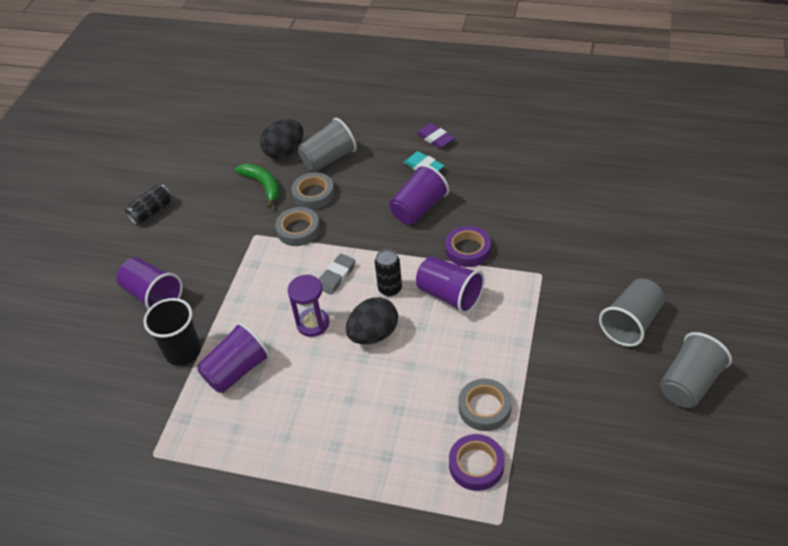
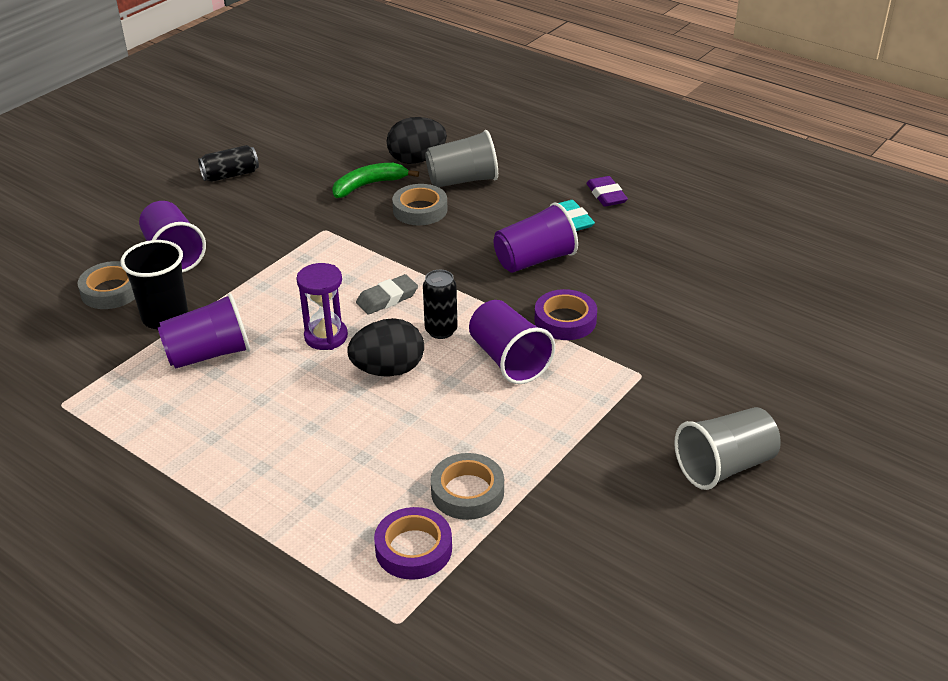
camera: 20 degrees right, 10 degrees down
green banana [235,164,280,208] -> green banana turned 105 degrees counterclockwise [332,163,419,198]
grey tape [275,207,320,246] -> grey tape moved to [77,261,135,309]
grey cup [659,332,732,408] -> none

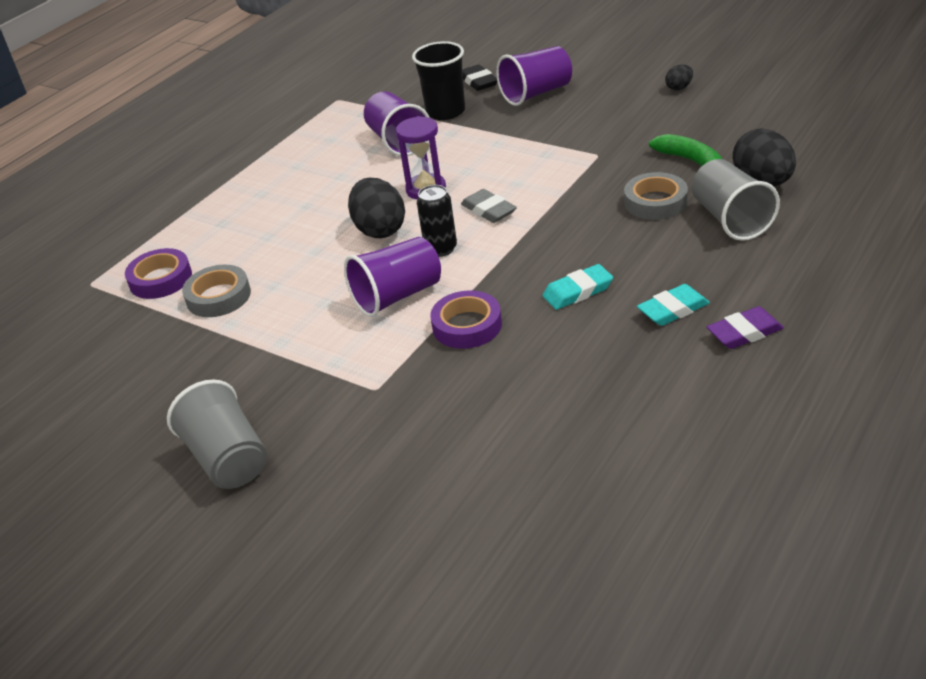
camera: 90 degrees right, 0 degrees up
grey tape [77,261,135,309] -> black eraser [462,64,497,91]
black can [198,145,259,182] -> black egg [665,64,693,90]
purple cup [494,203,578,273] -> turquoise eraser [542,264,613,310]

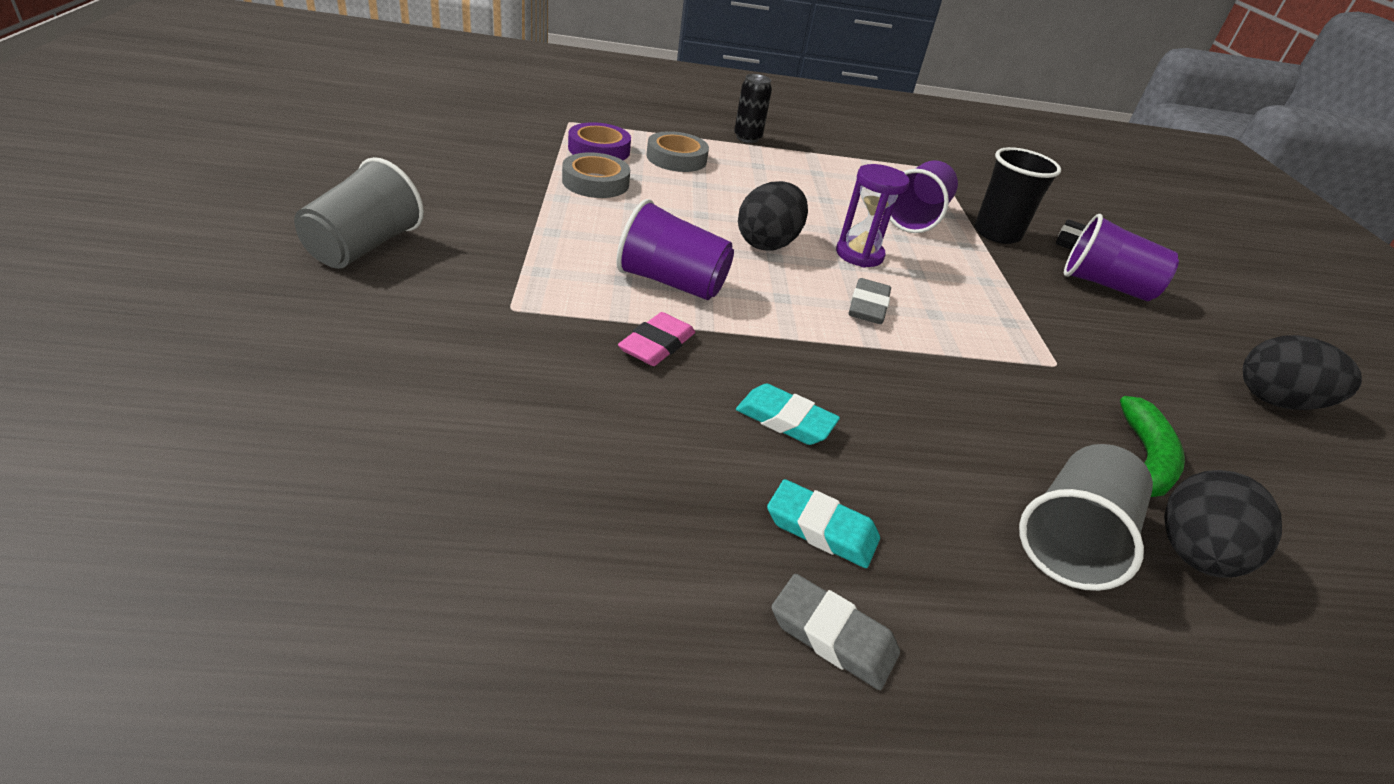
camera: 45 degrees right, 0 degrees up
black can [417,185,457,257] -> black can moved to [734,74,772,143]
purple tape [430,290,502,349] -> pink eraser [618,312,695,366]
grey tape [624,172,688,220] -> grey tape moved to [646,131,709,172]
black egg [665,64,693,90] -> black egg [1243,335,1362,410], size x2.00
purple eraser [707,306,784,349] -> grey eraser [771,574,900,690]

